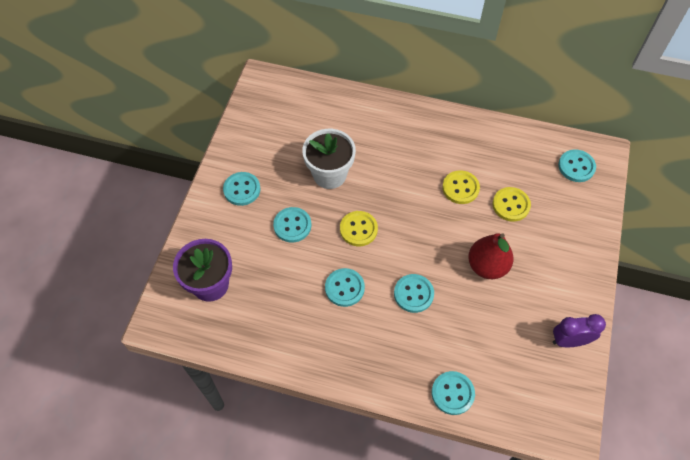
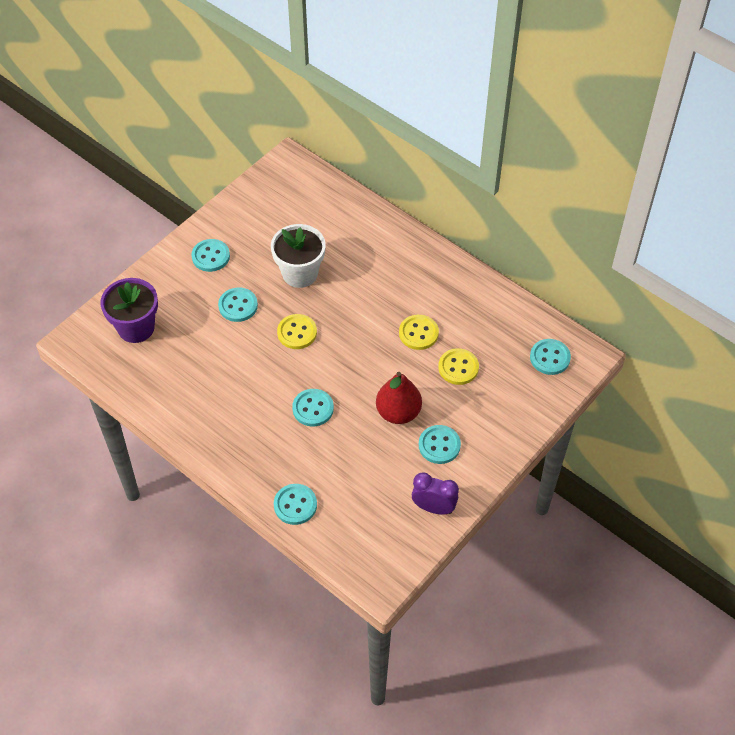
camera: 25 degrees right, 5 degrees down
turquoise button [325,268,365,307] -> turquoise button moved to [419,425,461,464]

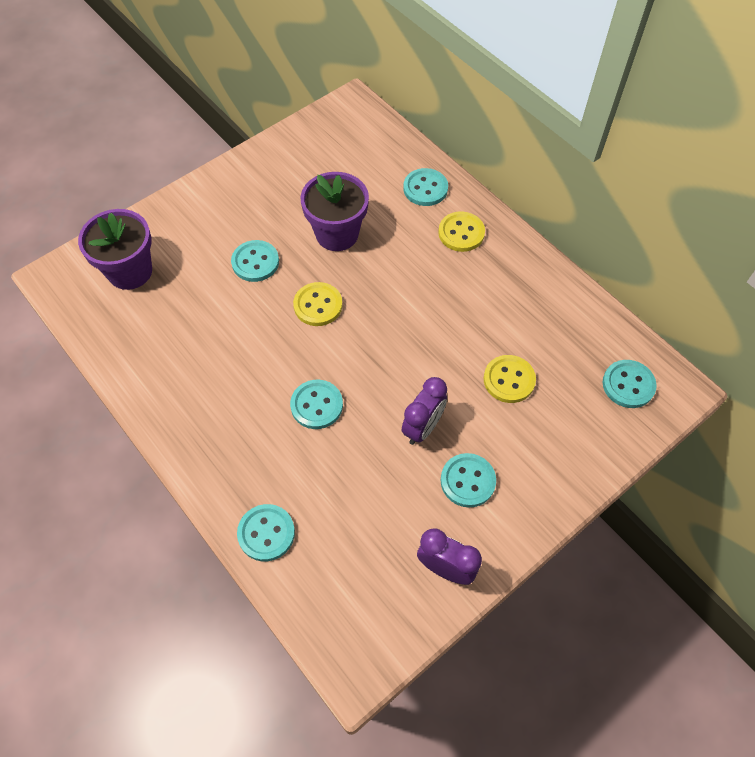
camera: 10 degrees right, 5 degrees up
turquoise button [191,239,230,272] -> turquoise button moved to [403,168,448,206]
white flower pot [271,224,326,288] -> purple flower pot [301,172,369,251]
red pear [376,372,422,424] -> purple clock [402,377,447,445]
yellow button [399,315,439,350] -> yellow button moved to [438,211,485,252]

